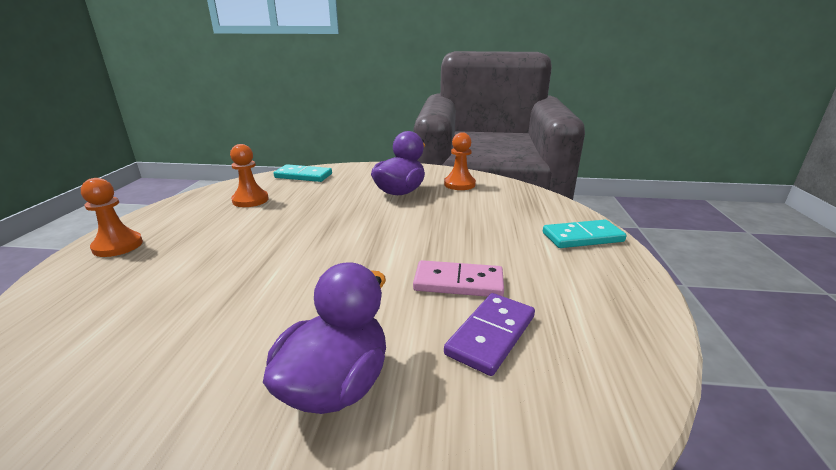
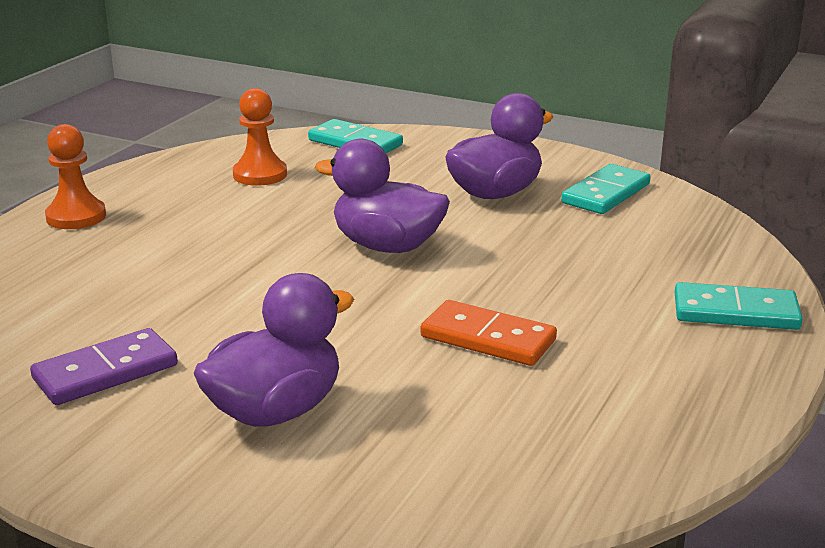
camera: 20 degrees right, 0 degrees up
pink domino [413,260,504,297] -> orange domino [420,300,557,366]
orange pawn [444,132,476,190] -> turquoise domino [561,164,651,214]
purple domino [444,293,535,376] -> purple domino moved to [30,328,178,405]
none -> purple duck [315,139,450,253]

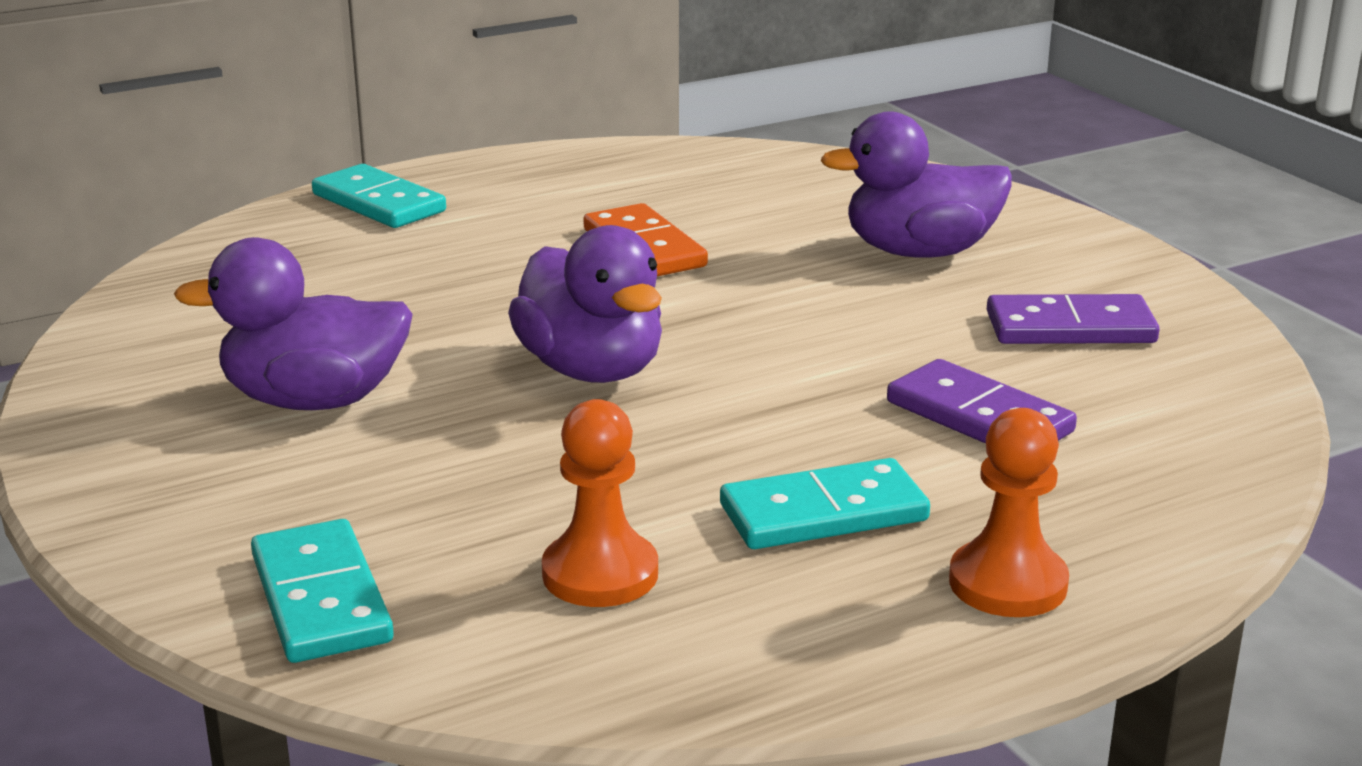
camera: 145 degrees left, 0 degrees up
turquoise domino [561,164,651,214] -> turquoise domino moved to [720,458,930,549]
none -> purple domino [887,359,1077,444]

